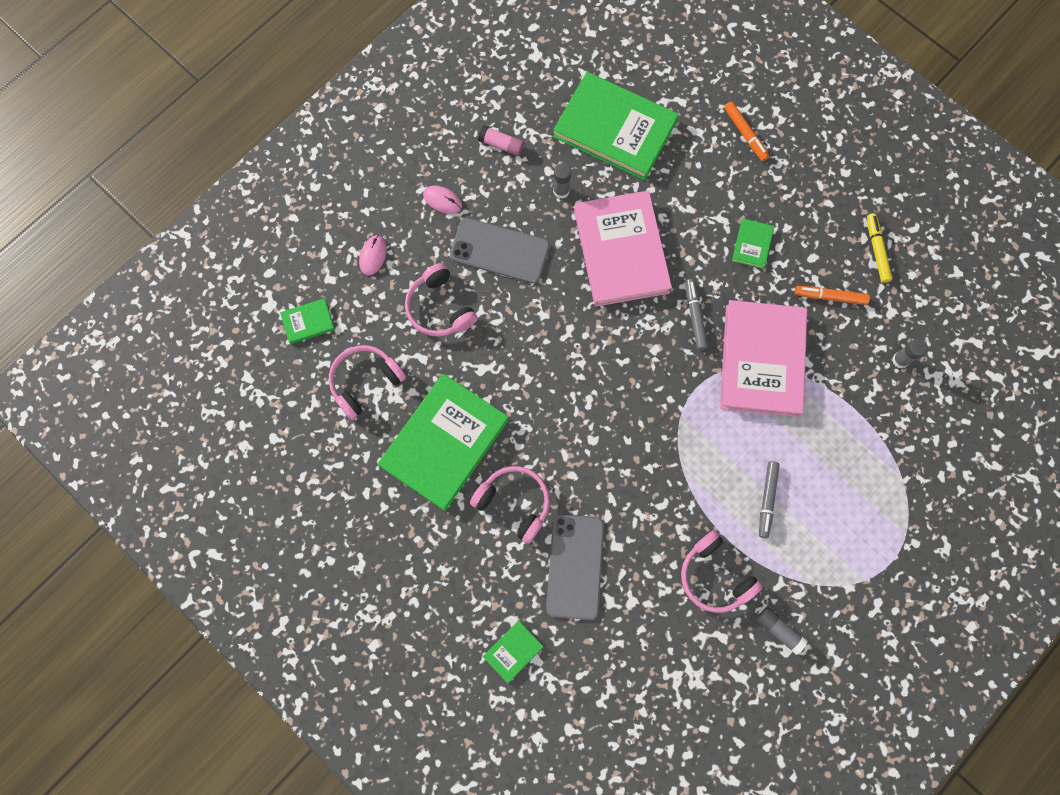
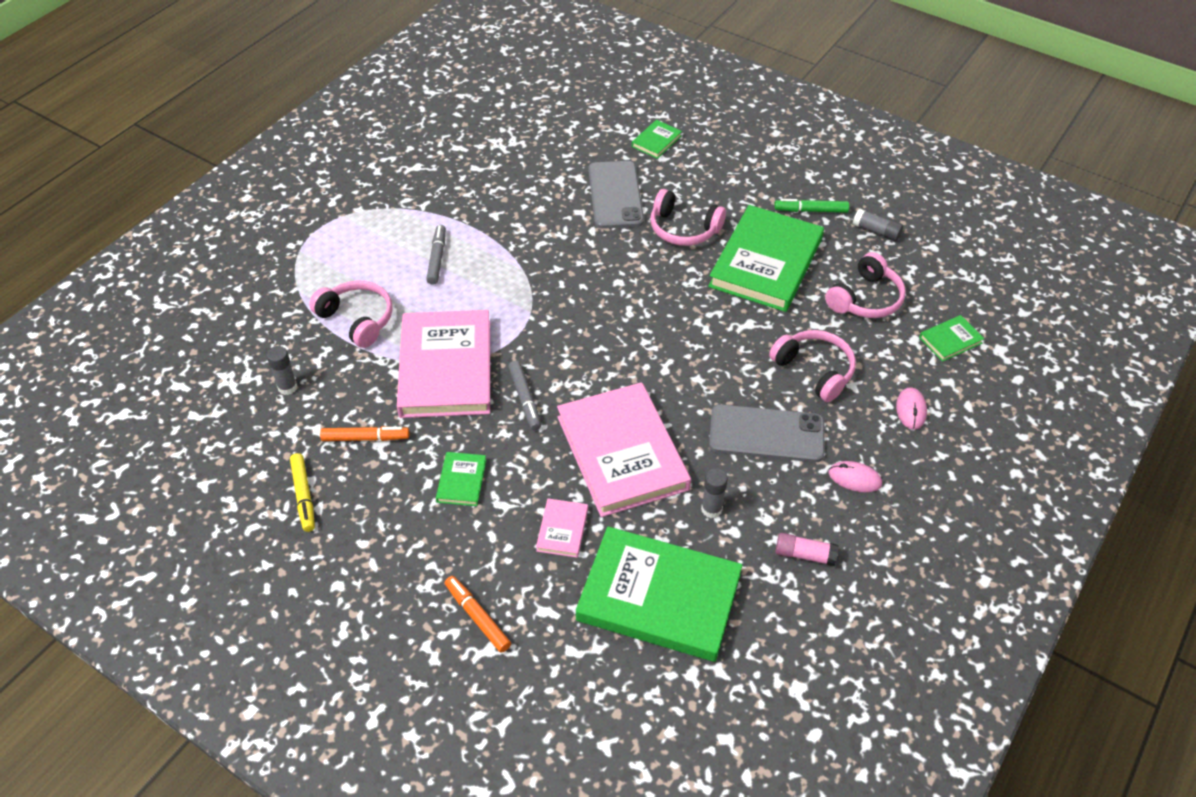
camera: 170 degrees right, 25 degrees down
pink headphones [681,531,762,613] -> pink headphones moved to [309,280,393,348]
grey glue stick [757,608,808,655] -> grey glue stick moved to [853,208,903,241]
none -> pink book [536,498,588,558]
none -> green marker [774,199,849,213]

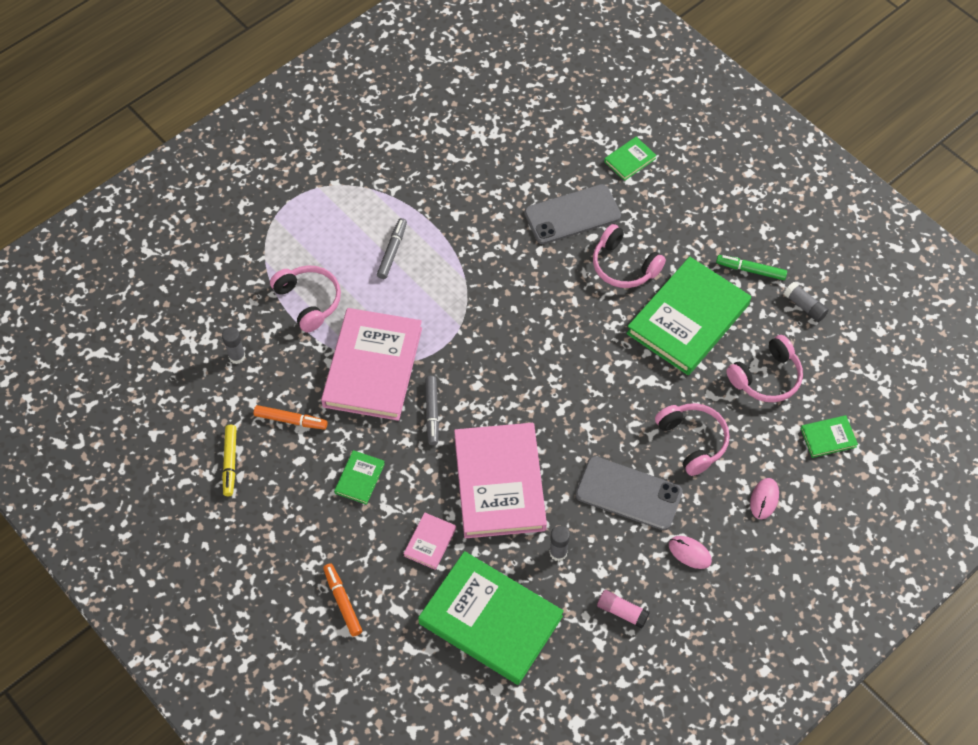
camera: 15 degrees right, 10 degrees up
grey phone [588,161,644,229] -> grey phone turned 60 degrees clockwise [524,184,621,244]

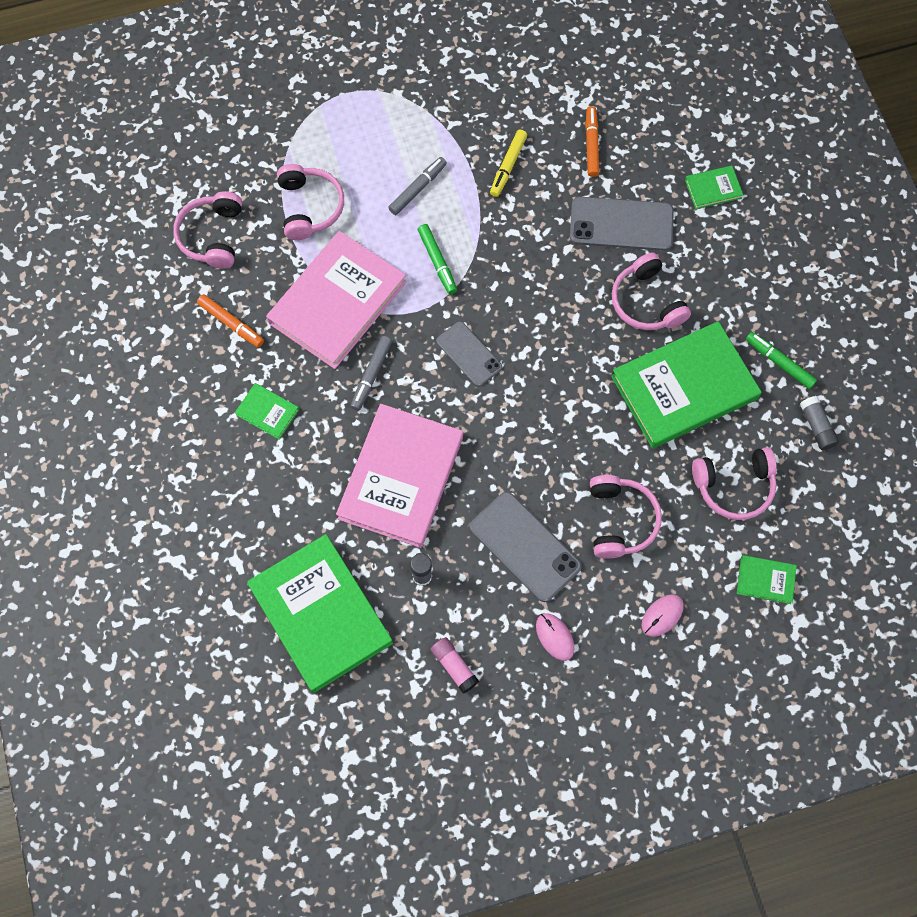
camera: 25 degrees right, 10 degrees up
grey glue stick [222,327,245,364] -> pink headphones [173,191,242,269]
yellow marker [222,425,237,496] -> yellow marker moved to [490,130,527,197]
orange marker [323,563,362,636] -> orange marker moved to [585,106,599,177]
green book [334,450,385,505] -> green book turned 75 degrees clockwise [235,383,299,440]
pink book [403,512,456,570] -> none
none -> green marker [418,224,457,294]
none -> grey phone [436,321,502,387]

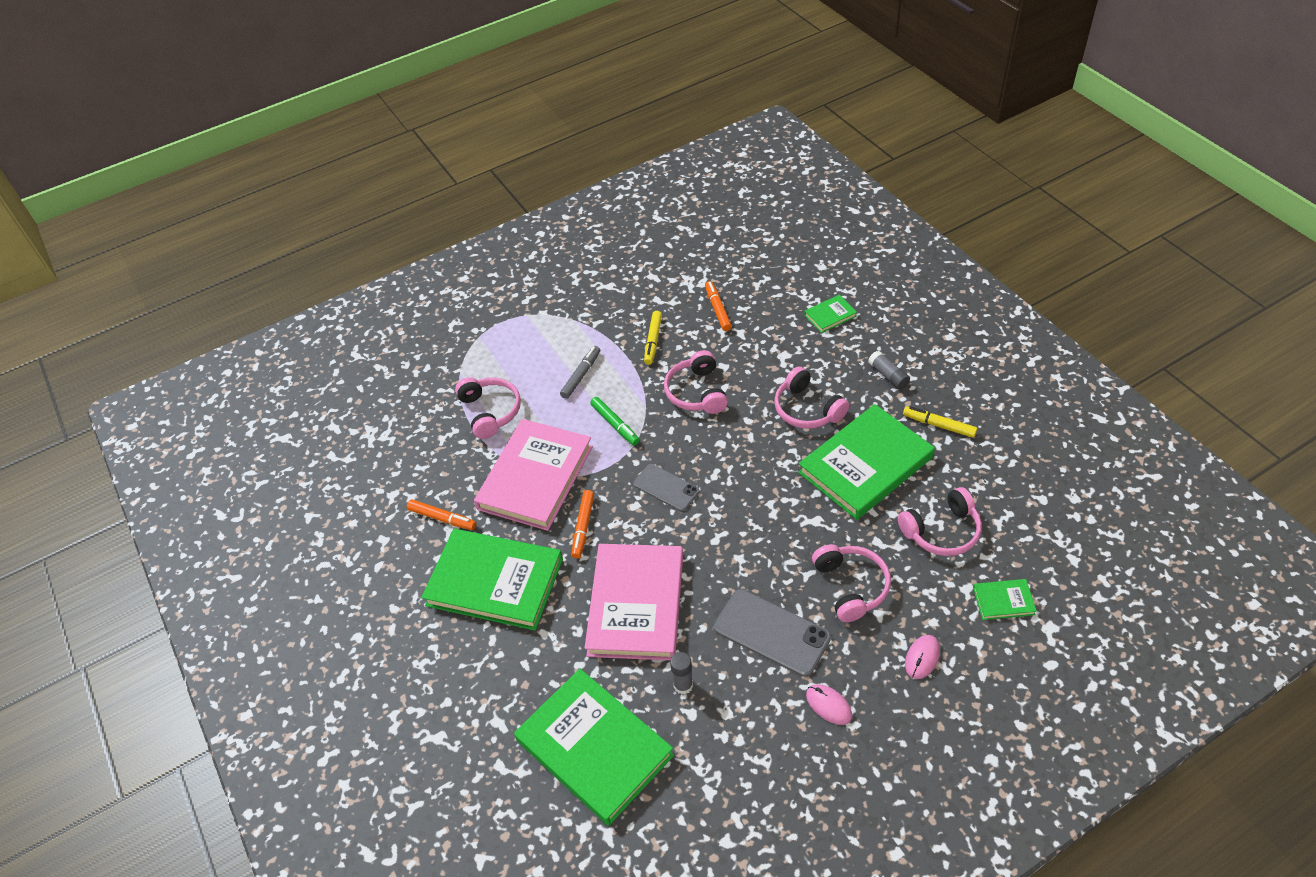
camera: 10 degrees left, 20 degrees down
pink headphones [173,191,242,269] -> pink headphones moved to [664,350,728,414]
green book [235,383,299,440] -> green book [421,529,563,630], size x2.34
grey marker [351,336,392,411] -> orange marker [571,490,594,559]
pink glue stick [431,637,479,694] -> none
grey phone [570,197,674,251] -> none
green marker [746,332,817,389] -> yellow marker [903,406,977,438]
grey glue stick [800,396,839,450] -> grey glue stick moved to [868,351,910,390]

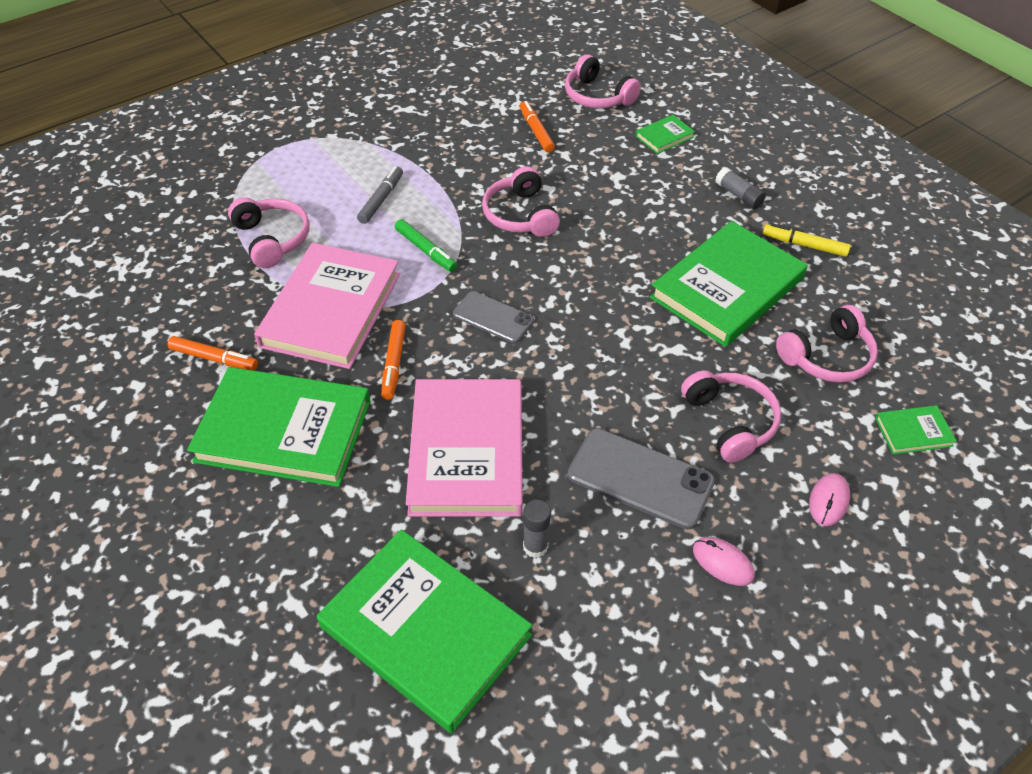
camera: 10 degrees left, 0 degrees up
yellow marker [644,311,662,365] -> none
pink headphones [774,366,849,429] -> pink headphones moved to [565,54,641,108]

